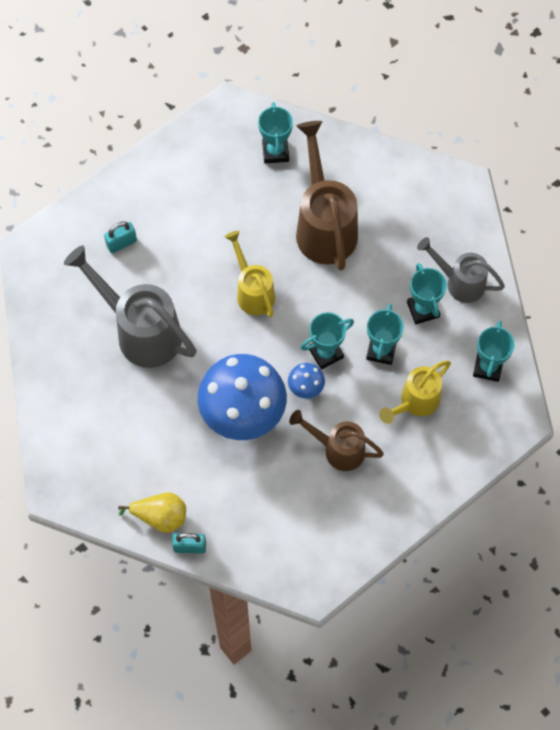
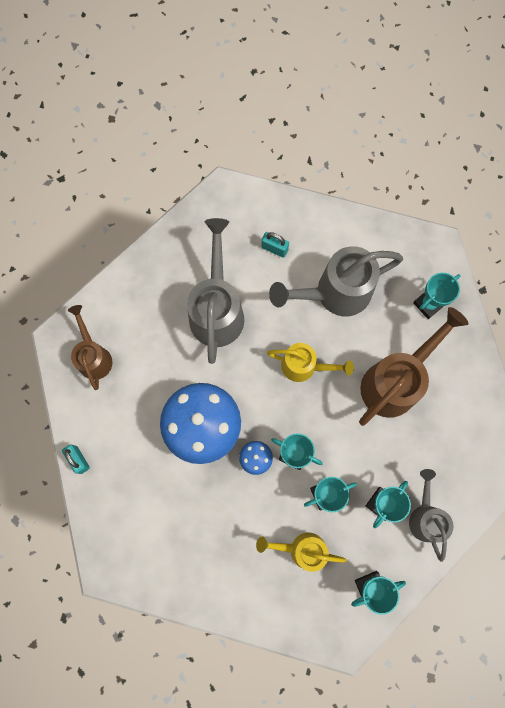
camera: 55 degrees right, 10 degrees up
yellow pear [118,492,186,533] -> none
yellow watering can [225,231,275,317] -> yellow watering can turned 75 degrees clockwise [267,343,354,382]
brown watering can [289,410,384,471] -> brown watering can moved to [68,305,113,390]
none -> grey watering can [269,246,403,317]

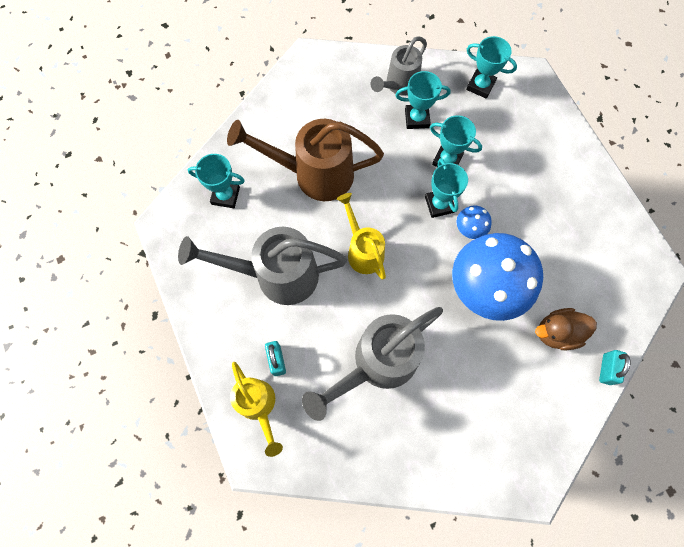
camera: 130 degrees left, 5 degrees down
brown watering can [68,305,113,390] -> none
yellow watering can [256,533,347,572] -> yellow watering can moved to [230,362,283,457]
grey watering can [269,246,403,317] -> grey watering can turned 150 degrees clockwise [178,227,347,305]
none -> brown duck [535,308,597,350]

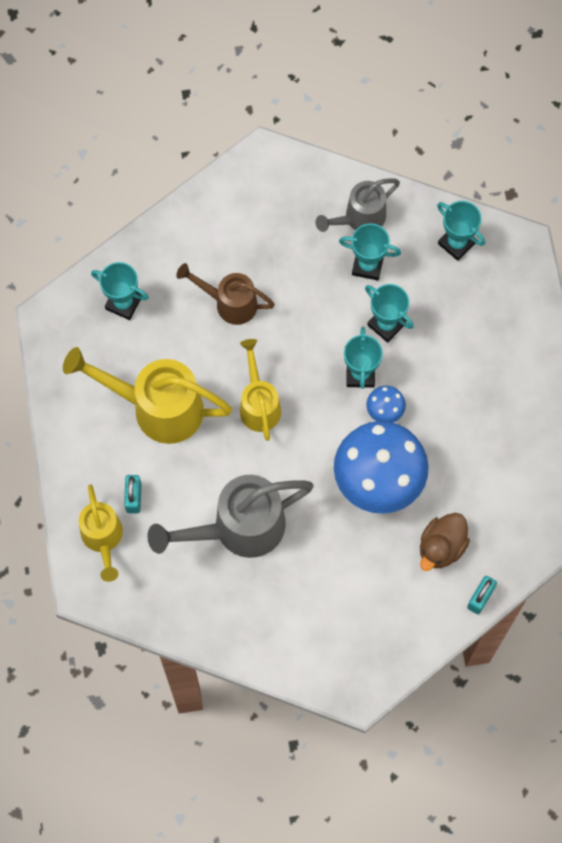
camera: 15 degrees right, 0 degrees up
grey watering can [178,227,347,305] -> yellow watering can [63,347,232,444]
brown watering can [227,119,384,201] -> brown watering can [176,263,275,325], size x0.61
brown duck [535,308,597,350] -> brown duck turned 60 degrees counterclockwise [420,513,470,571]

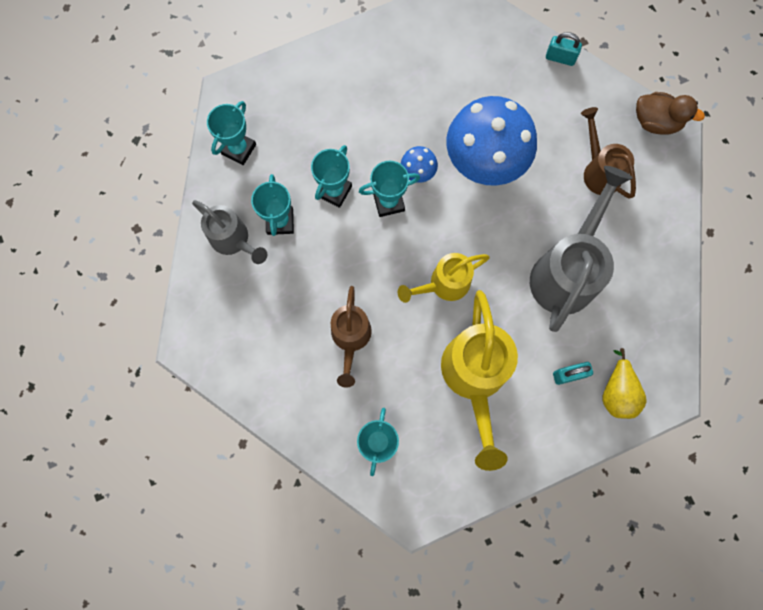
camera: 105 degrees left, 5 degrees up
yellow watering can [79,484,123,582] -> yellow pear [602,348,647,419]
grey watering can [147,475,314,558] -> grey watering can turned 120 degrees counterclockwise [530,166,632,332]
brown duck [420,513,470,571] -> brown duck moved to [636,92,705,135]
none -> brown watering can [581,107,636,199]

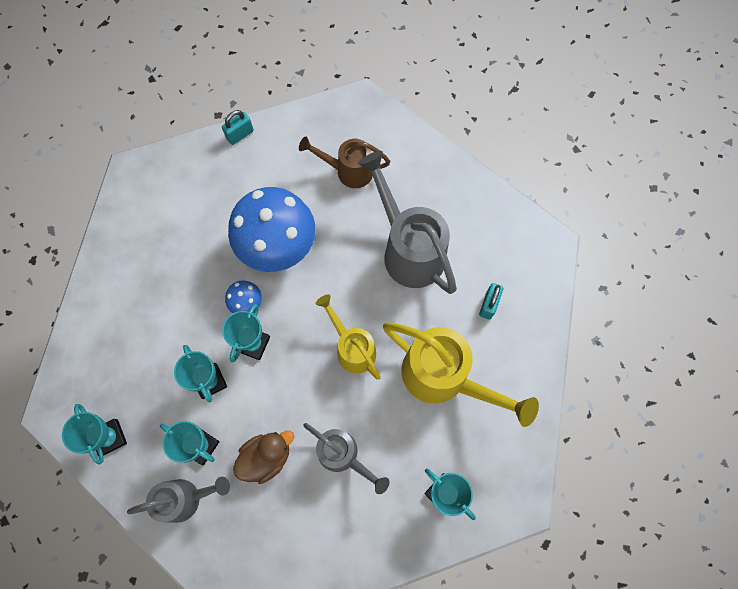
camera: 55 degrees left, 5 degrees down
brown watering can [331,286,372,388] -> grey watering can [303,423,389,494]
yellow watering can [398,253,490,303] -> yellow watering can turned 135 degrees clockwise [316,294,381,380]
yellow pear [602,348,647,419] -> none
brown duck [636,92,705,135] -> brown duck moved to [233,430,295,484]

